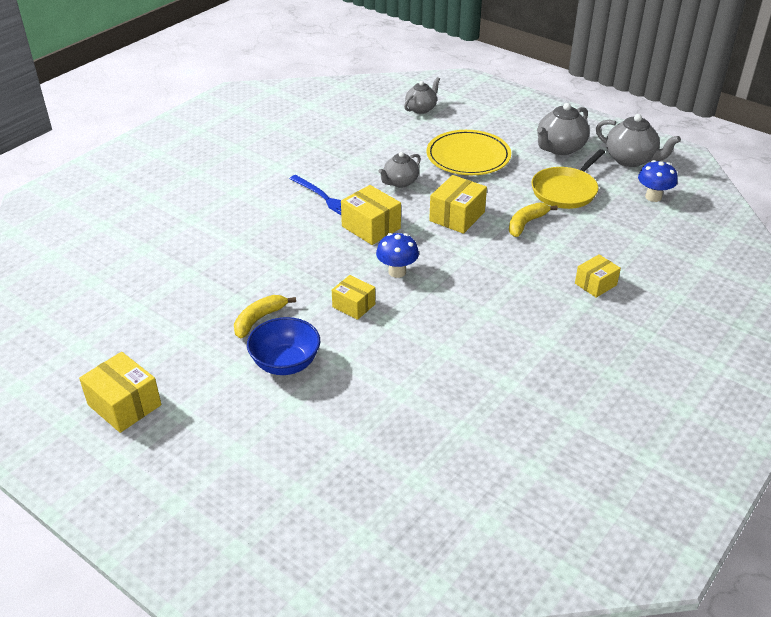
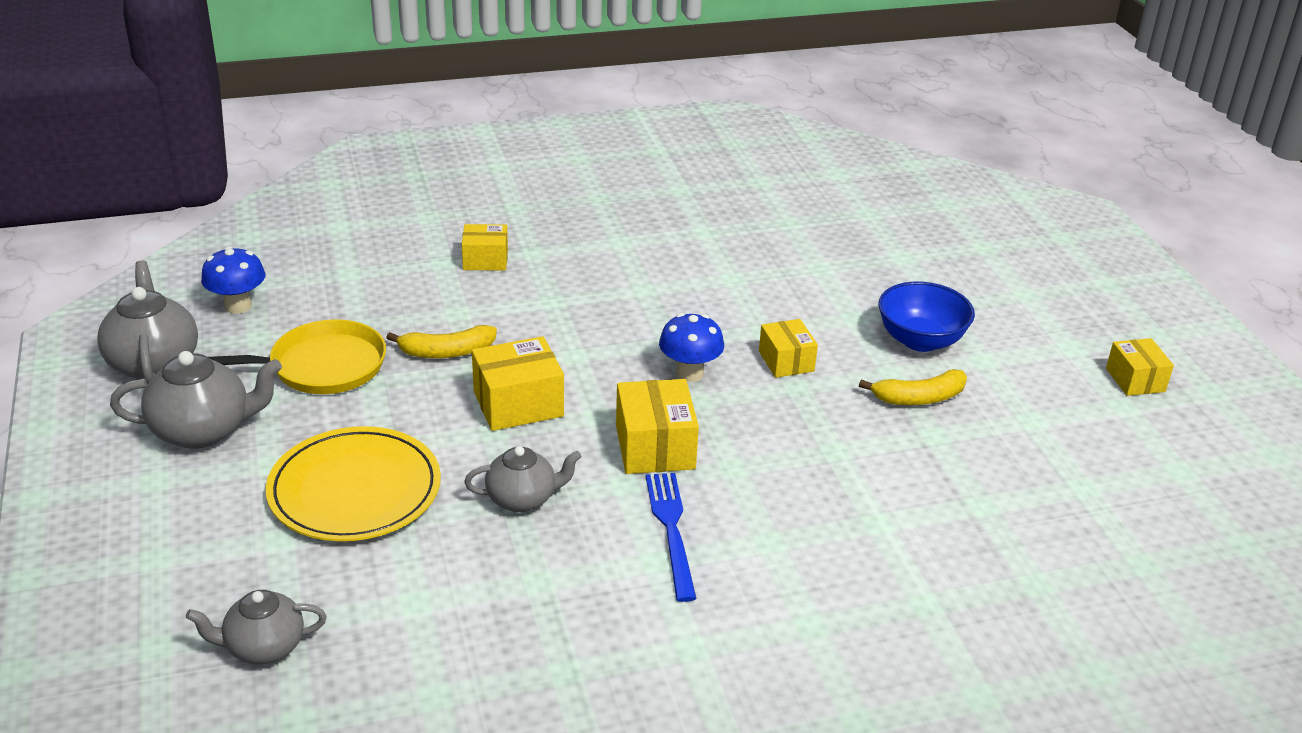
camera: 145 degrees left, 5 degrees down
yellow box [79,352,161,433] -> yellow box [1106,338,1174,396], size x0.66

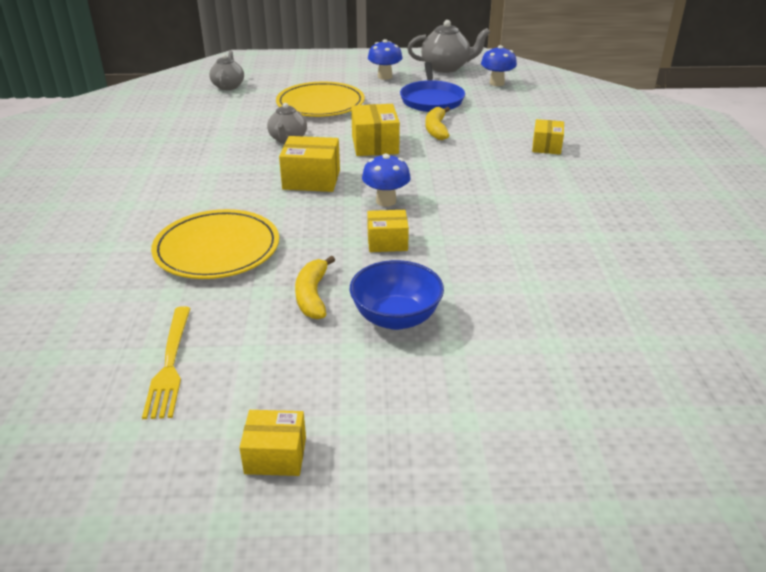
camera: 105 degrees right, 0 degrees up
grey teapot [110,351,282,449] -> blue mushroom [368,39,403,80]
yellow pan [209,319,386,394] -> blue pan [400,62,465,112]
blue fork [646,473,697,602] -> none
none -> yellow fork [142,306,191,419]
none -> yellow plate [151,209,279,279]

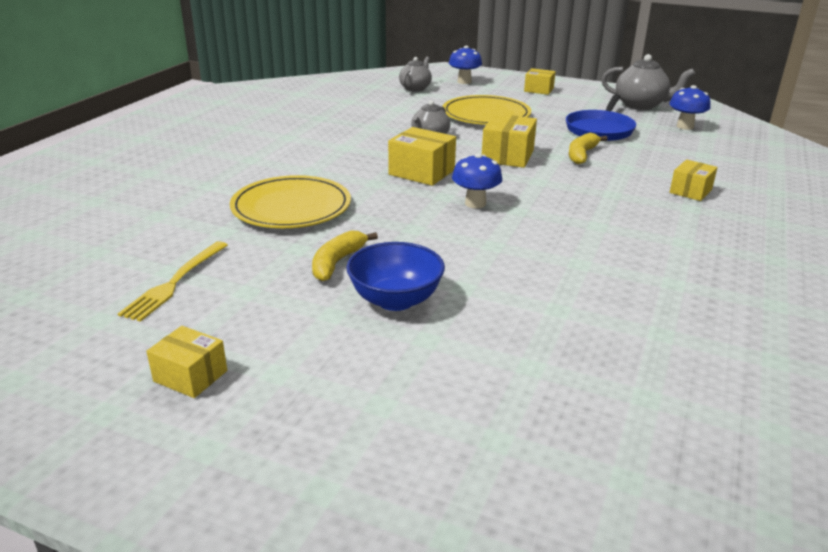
camera: 25 degrees right, 5 degrees down
yellow box [367,210,409,252] -> yellow box moved to [524,68,556,95]
blue mushroom [368,39,403,80] -> blue mushroom moved to [449,46,482,84]

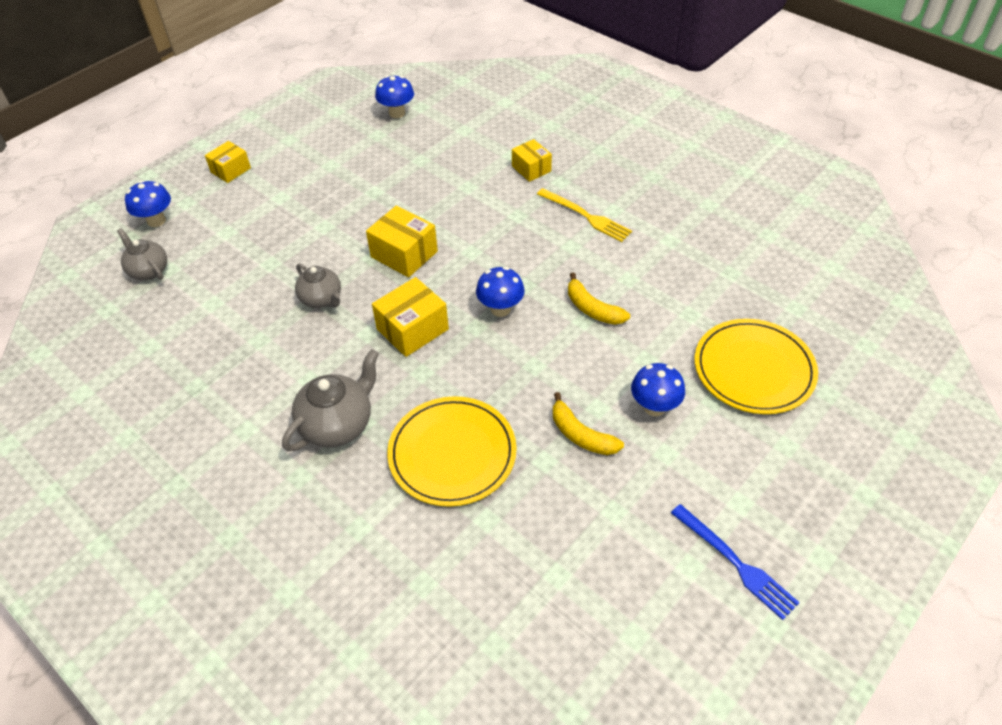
camera: 70 degrees left, 20 degrees up
yellow fork [118,241,228,322] -> yellow fork moved to [537,188,632,242]
yellow box [146,326,227,398] -> blue fork [671,504,800,620]
blue bowl [347,242,445,311] -> blue mushroom [631,363,685,416]
yellow plate [442,95,531,125] -> yellow plate moved to [695,319,818,414]
blue pan [566,94,636,141] -> none
yellow banana [569,133,608,164] -> yellow banana moved to [568,272,630,325]
grey teapot [602,54,695,110] -> grey teapot moved to [282,349,379,451]

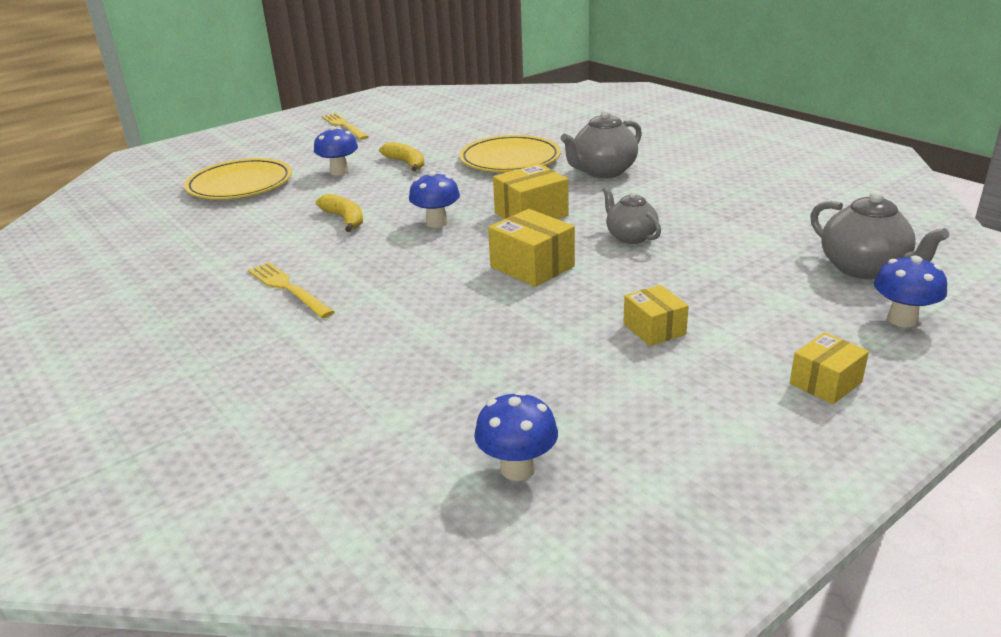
camera: 170 degrees left, 20 degrees down
grey teapot [117,228,167,280] -> grey teapot [810,190,949,279], size x1.51
yellow box [512,139,552,182] -> yellow box moved to [623,285,689,346]
blue fork [671,504,800,620] -> yellow fork [322,113,368,140]

